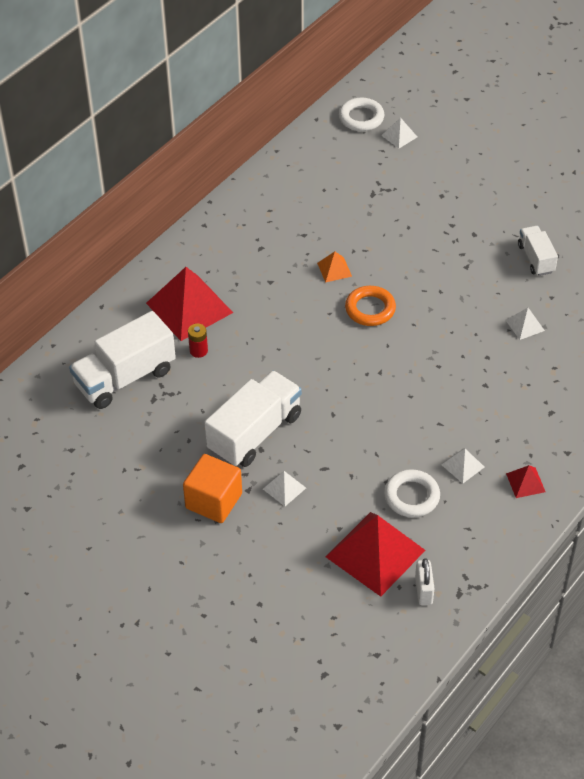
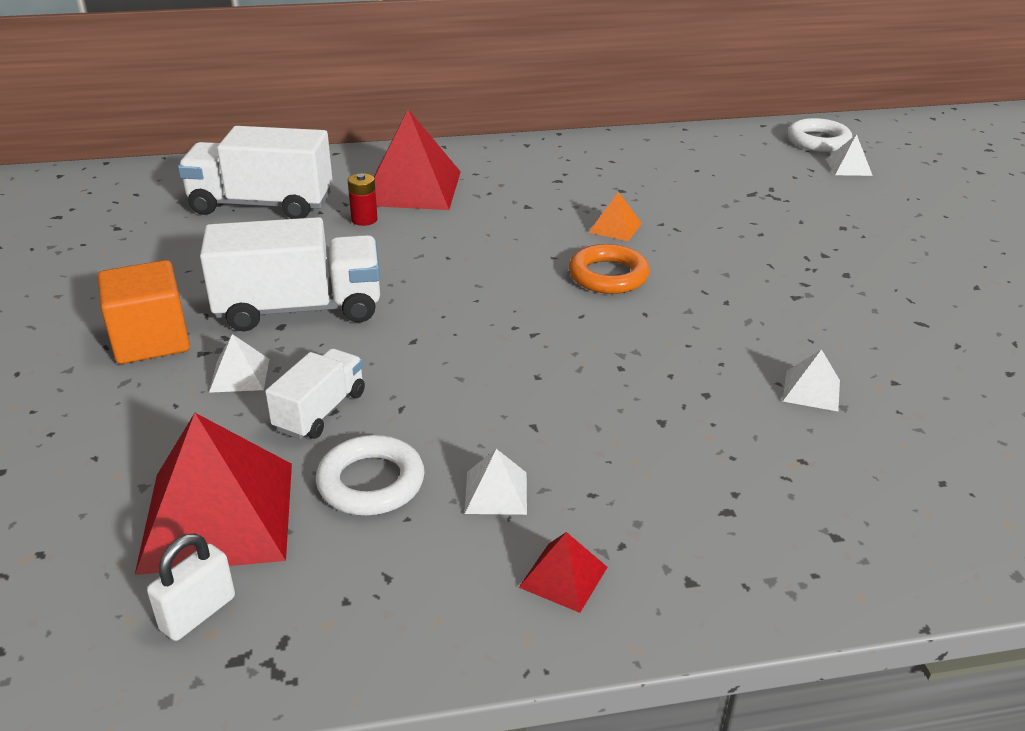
camera: 40 degrees right, 15 degrees down
white truck [518,226,558,276] -> white truck moved to [265,349,365,439]

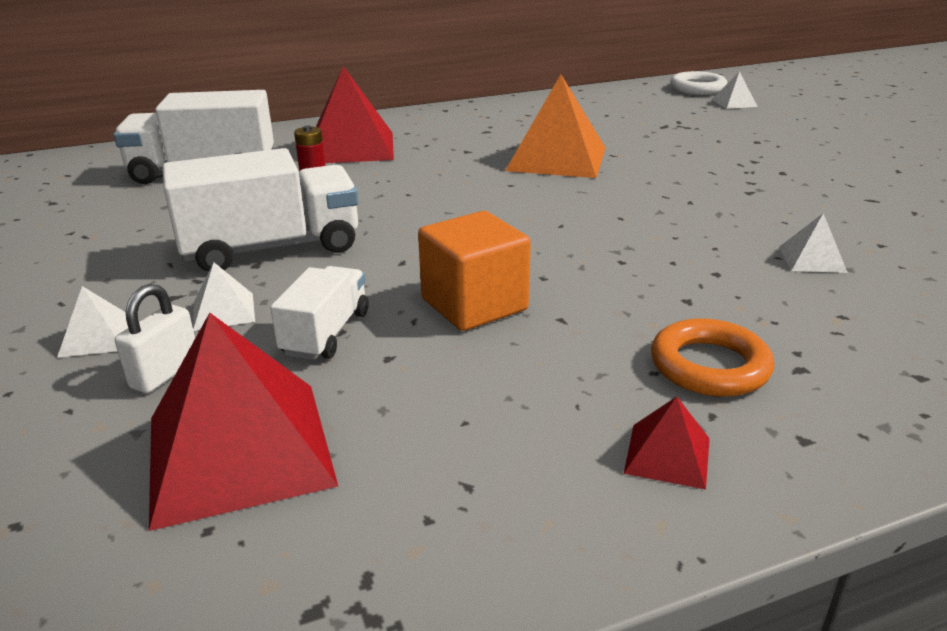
camera: 10 degrees left, 5 degrees down
orange cube [98,260,190,364] -> orange cube moved to [418,211,531,331]
white padlock [147,533,235,641] -> white padlock moved to [115,284,195,393]
white ring [316,435,425,515] -> none
white pyramid [465,449,527,515] -> white pyramid moved to [57,286,128,358]
orange ring [569,244,650,294] -> orange ring moved to [651,318,774,397]
orange pyramid [589,192,642,241] -> orange pyramid [505,75,605,178], size x2.22

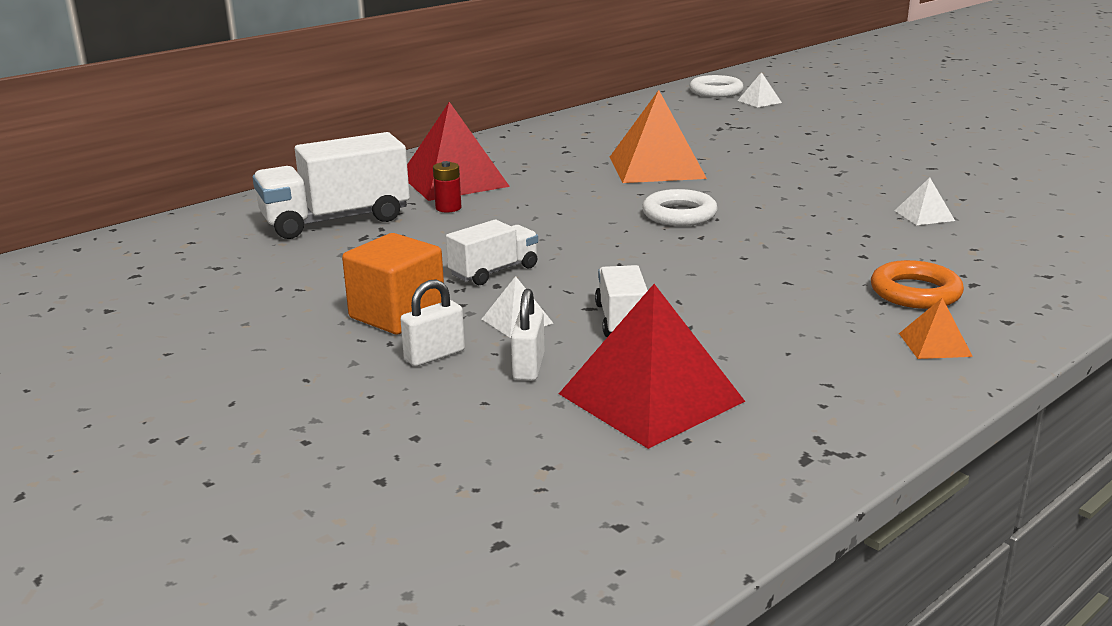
camera: 20 degrees left, 5 degrees down
white pyramid [57,286,128,358] -> white padlock [400,279,465,366]
white truck [162,148,359,272] -> white truck [446,220,538,285], size x0.56
orange cube [418,211,531,331] -> orange cube moved to [342,233,444,334]
red pyramid [624,397,710,489] -> orange pyramid [899,298,973,359]
none -> white ring [642,189,717,226]

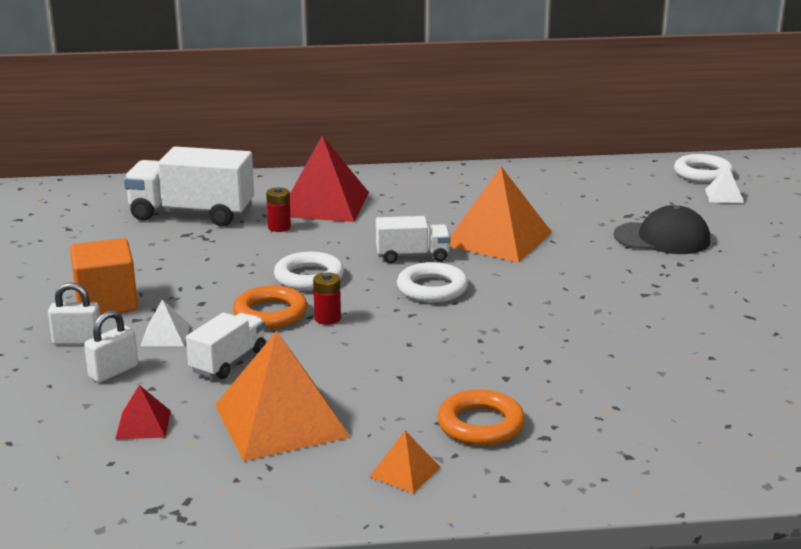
camera: 35 degrees right, 0 degrees up
white truck [446,220,538,285] -> white truck moved to [376,216,451,263]
red pyramid [559,284,745,449] -> red pyramid [115,385,171,439], size x0.45
white pyramid [894,178,955,225] -> none
none -> orange pyramid [215,331,350,461]
none -> orange ring [233,285,308,329]
none -> white ring [274,252,344,291]
none -> red battery [313,272,341,325]
none -> black cap [614,205,710,254]

